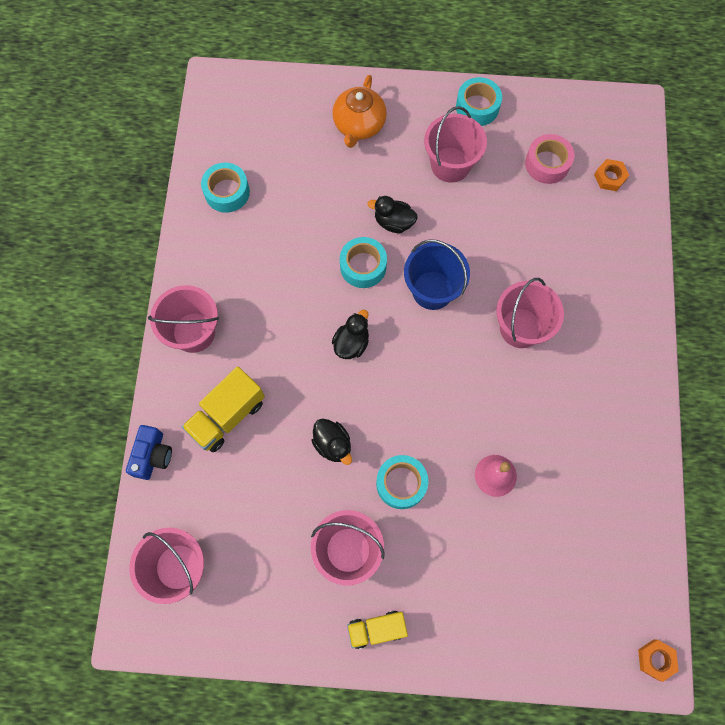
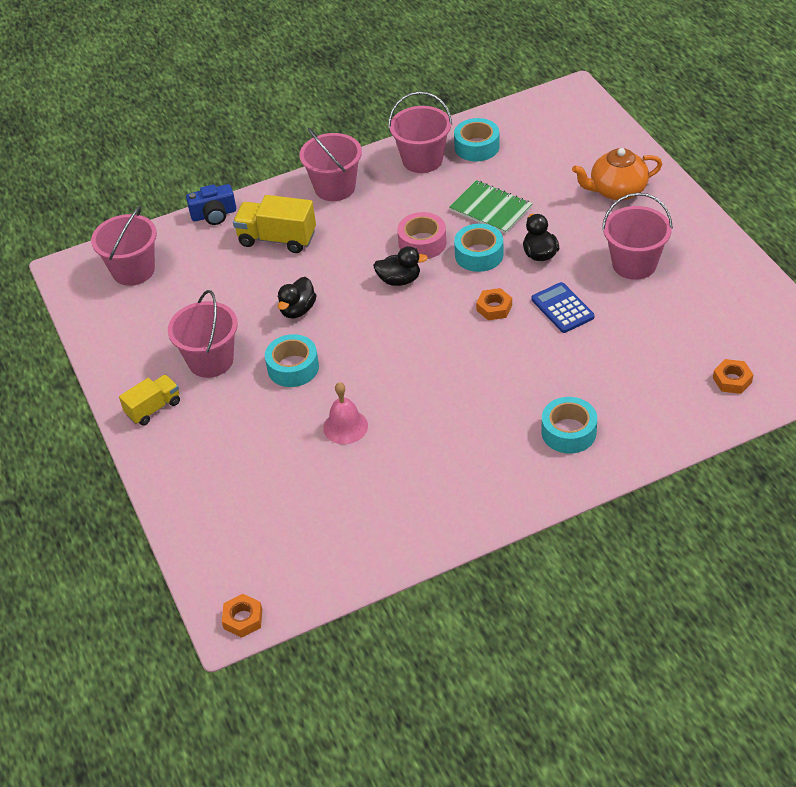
camera: 65 degrees right, 25 degrees down
yellow truck [347,611,408,649] -> yellow truck turned 90 degrees clockwise [119,374,180,426]
blue bucket [404,239,470,310] -> orange nut [476,288,512,320]
turquoise tape [456,77,502,126] -> turquoise tape moved to [542,397,597,453]
pink bucket [496,278,564,348] -> pink bucket moved to [388,91,452,173]
pink tape [525,134,574,184] -> pink tape moved to [397,212,447,259]
none -> green notebook [449,180,533,234]
none -> blue calculator [531,282,594,333]

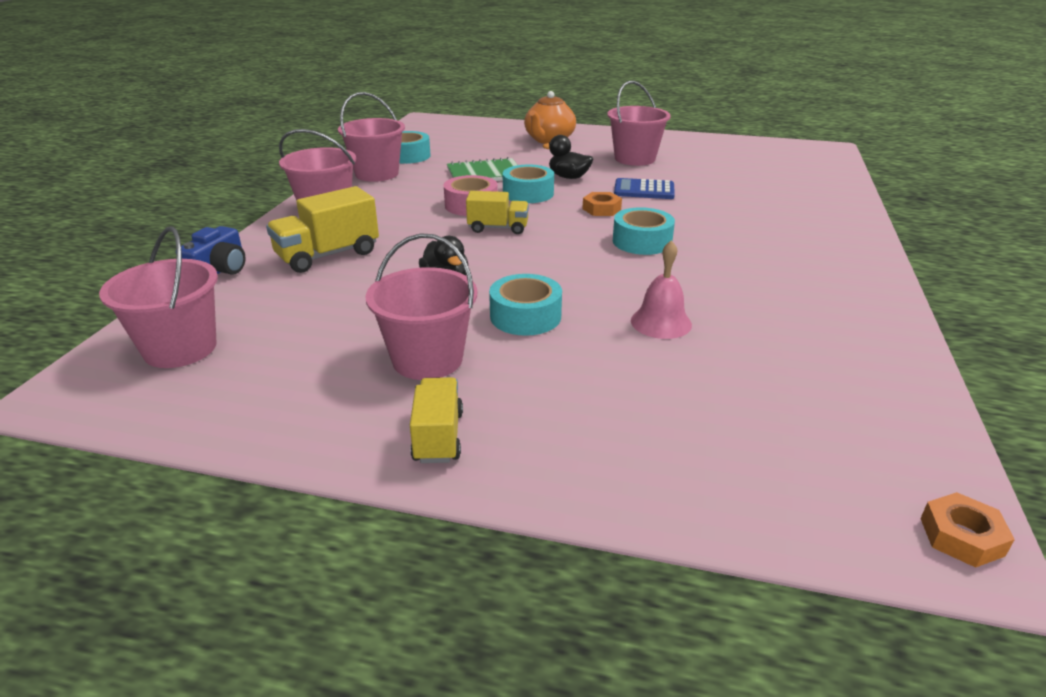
camera: 55 degrees left, 15 degrees down
black duck [373,246,428,286] -> yellow truck [466,191,529,234]
turquoise tape [542,397,597,453] -> turquoise tape moved to [613,207,675,255]
orange nut [713,359,753,394] -> none

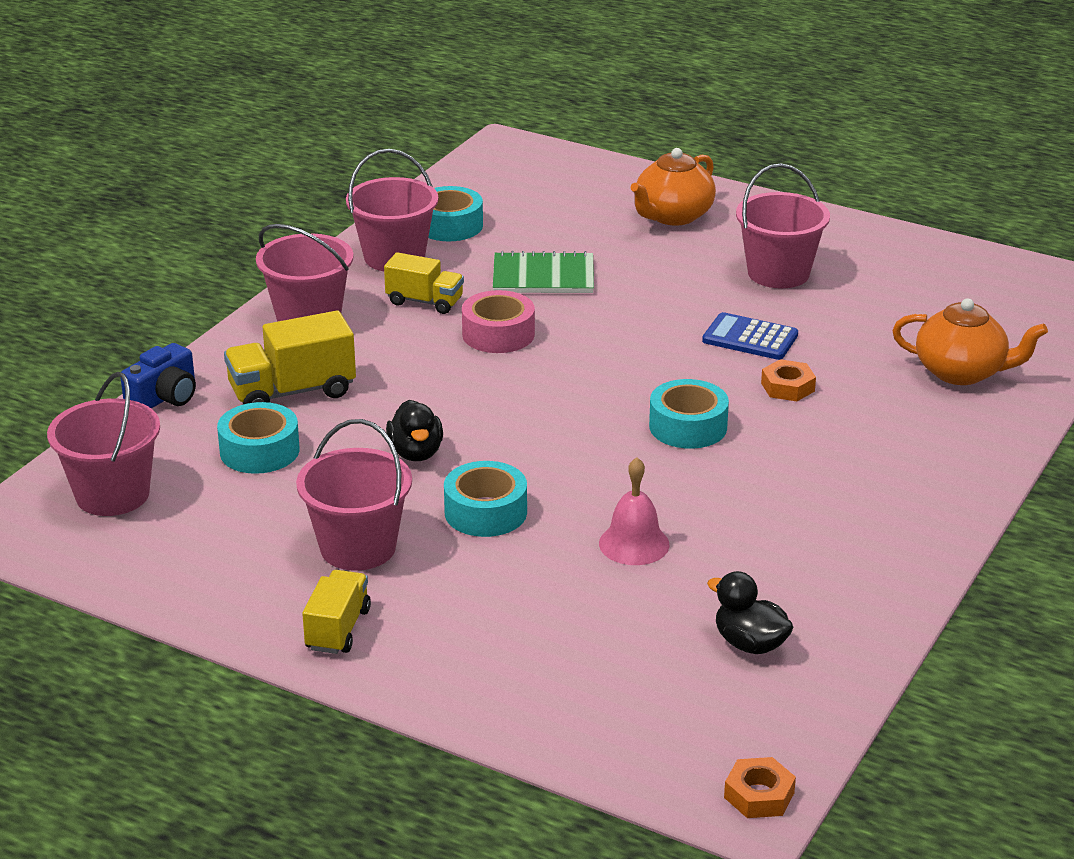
camera: 15 degrees right, 0 degrees up
yellow truck [466,191,529,234] -> yellow truck moved to [384,252,464,314]
turquoise tape [503,164,554,203] -> turquoise tape moved to [217,402,300,474]
black duck [543,135,593,179] -> black duck moved to [707,571,794,654]
orange nut [582,192,622,216] -> orange nut moved to [761,359,816,401]
none -> orange teapot [892,298,1048,385]

